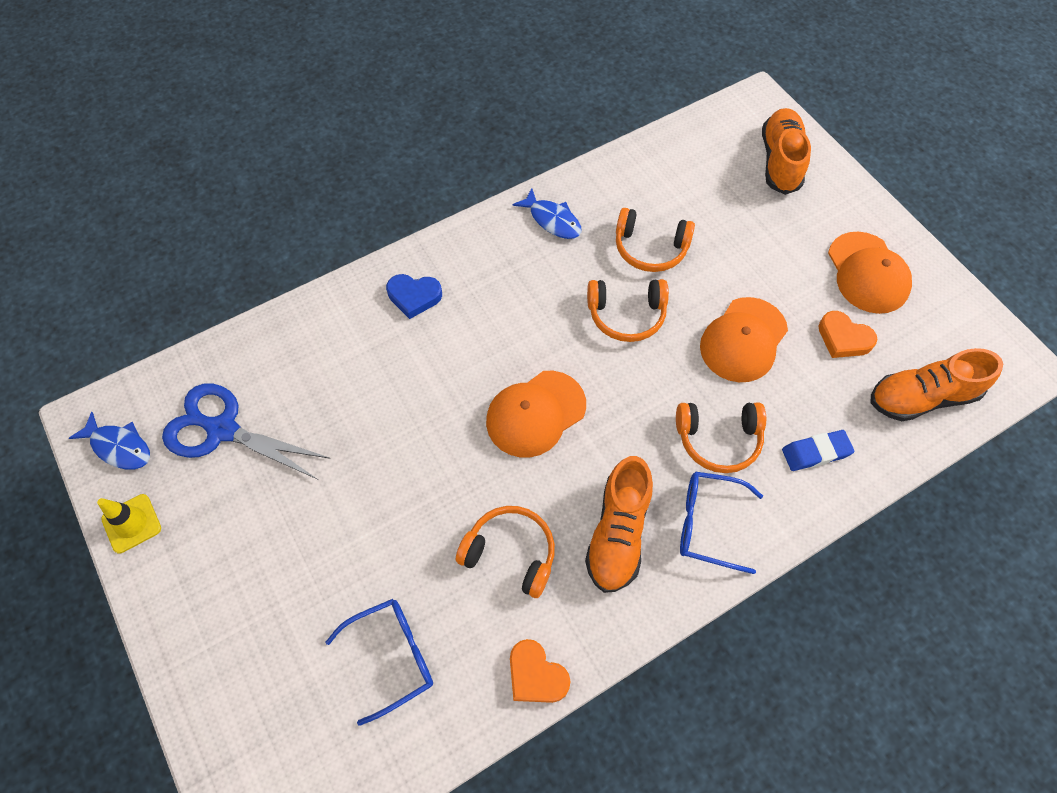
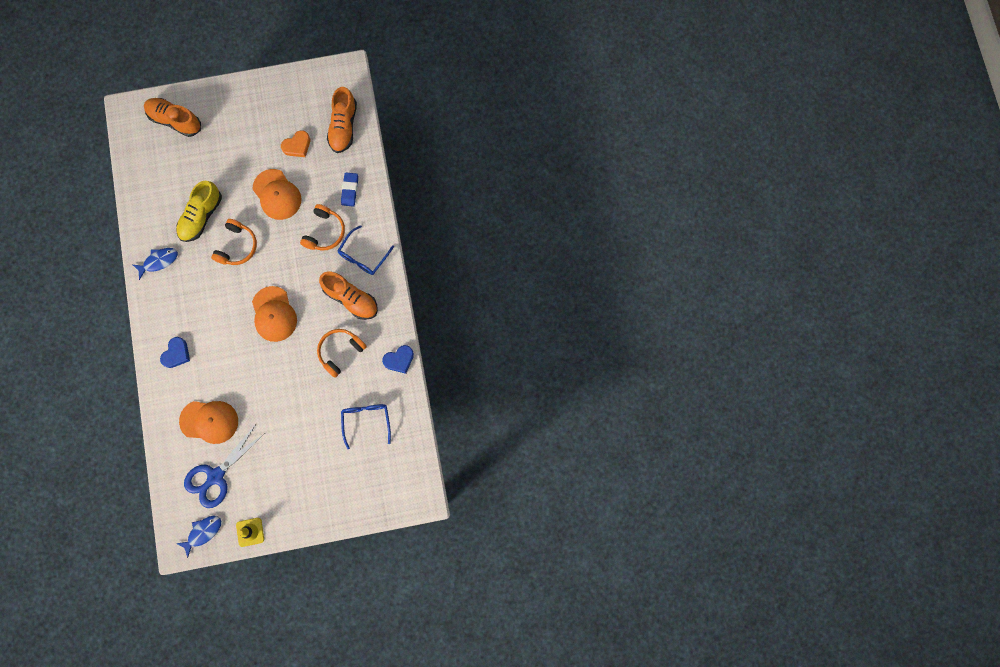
camera: 70 degrees left, 15 degrees up
orange heart [510,639,571,703] -> blue heart [382,345,414,374]
orange headphones [616,208,695,272] -> yellow shoe [176,181,222,242]
orange cap [828,232,912,314] -> orange cap moved to [179,401,238,444]

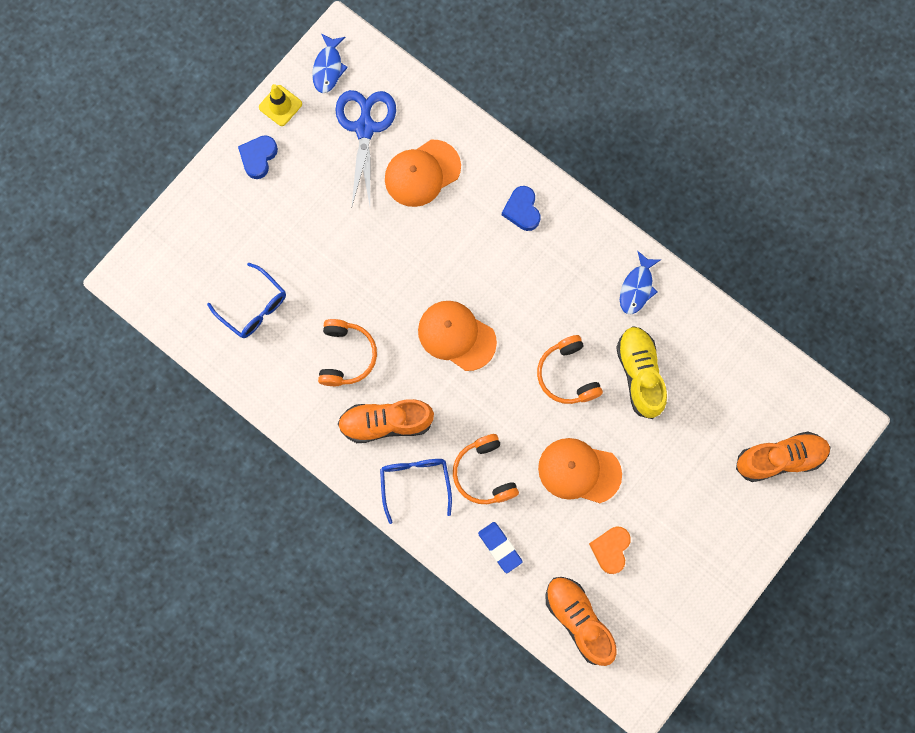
camera: 140 degrees right, 0 degrees up
blue heart [382,345,414,374] -> blue heart moved to [238,135,278,179]

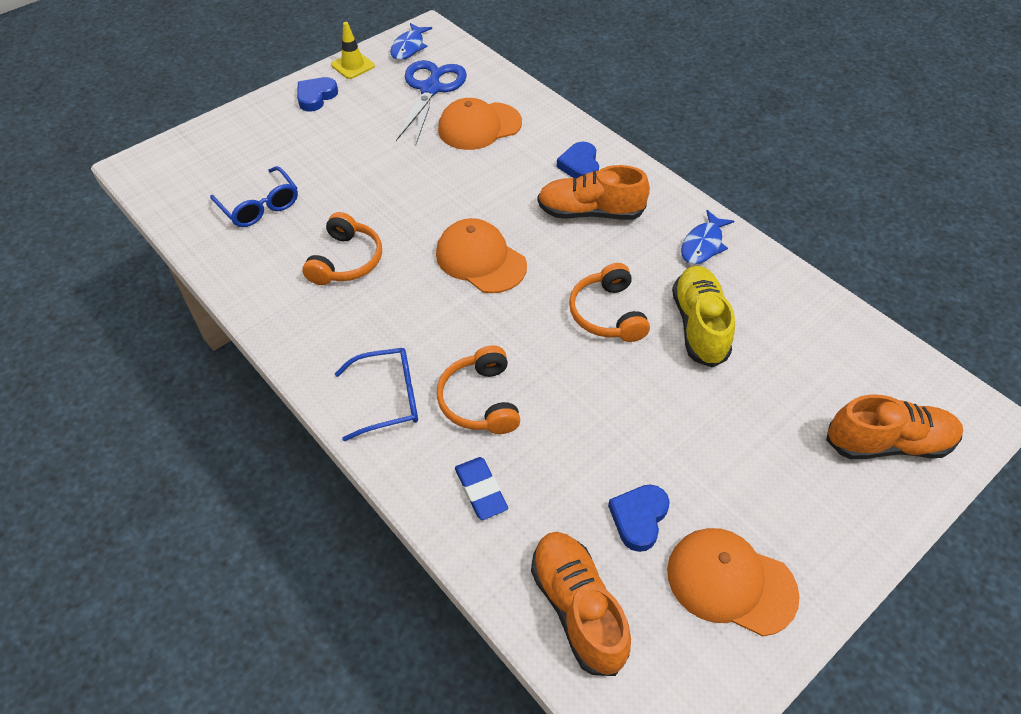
camera: 10 degrees right, 25 degrees down
orange shoe [338,399,434,443] -> orange shoe moved to [537,165,650,220]
blue glasses [380,459,452,524] -> blue glasses turned 75 degrees clockwise [335,348,418,441]
orange cap [538,438,622,503] -> orange cap moved to [667,528,800,636]
orange heart [589,527,631,574] -> blue heart [608,485,670,552]

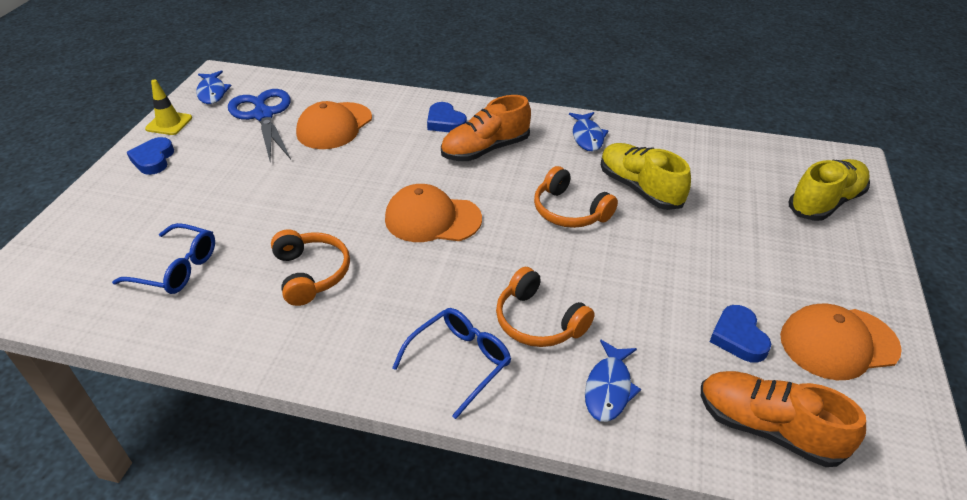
camera: 35 degrees left, 10 degrees down
blue eraser [455,457,508,520] -> blue fish [585,340,641,422]
orange shoe [826,395,963,459] -> yellow shoe [789,159,870,221]

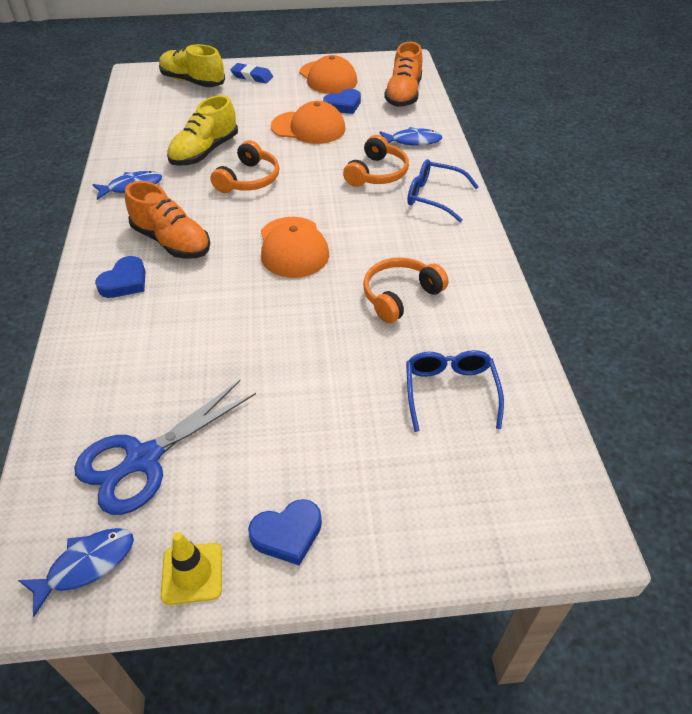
camera: 110 degrees left, 5 degrees up
orange cap [296,101,372,149] -> orange cap moved to [271,101,345,144]
none -> blue eraser [230,63,273,83]

